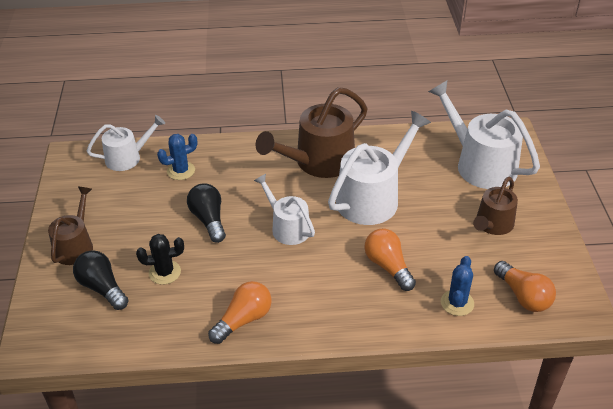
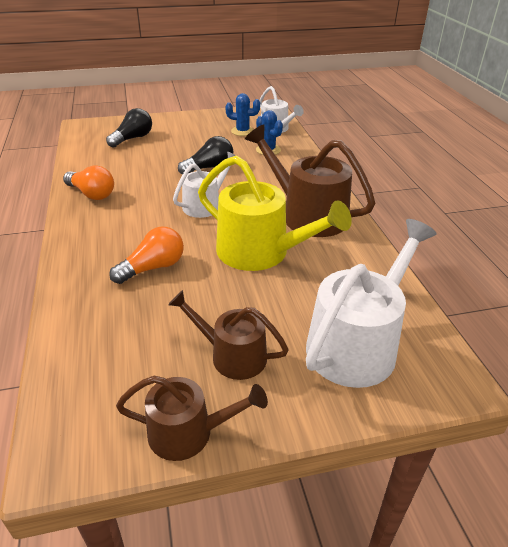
camera: 80 degrees right, 5 degrees down
brown watering can [48,186,93,265] -> brown watering can moved to [116,376,268,461]
black cactus [136,234,184,285] -> none
white watering can [328,111,431,225] -> yellow watering can [198,155,352,271]
blue cactus [441,256,474,316] -> blue cactus moved to [225,93,260,136]
orange light bulb [494,261,556,312] -> none

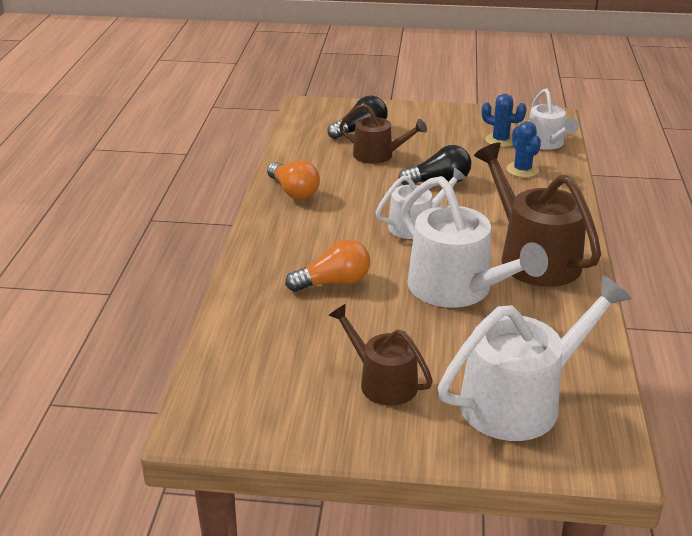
camera: 20 degrees right, 5 degrees down
brown watering can [116,376,268,461] -> brown watering can moved to [339,103,427,164]
yellow watering can [198,155,352,271] -> white watering can [401,176,548,308]

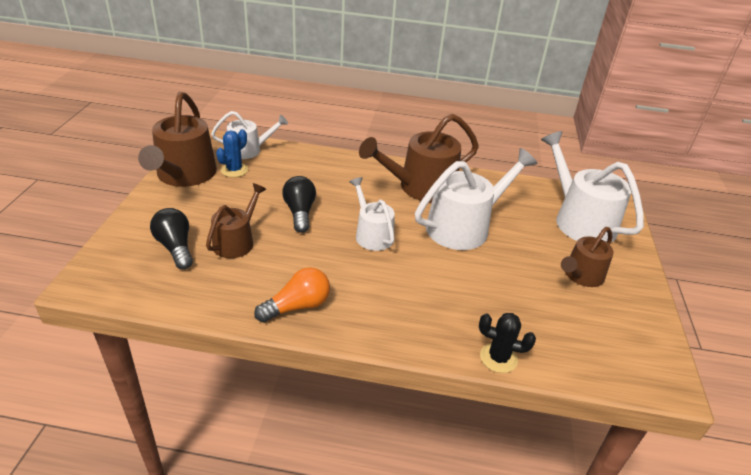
camera: 90 degrees left, 5 degrees up
orange light bulb [285,239,370,292] -> none
blue cactus [506,121,541,178] -> none
none -> brown watering can [138,92,217,187]
none -> black cactus [479,313,536,373]

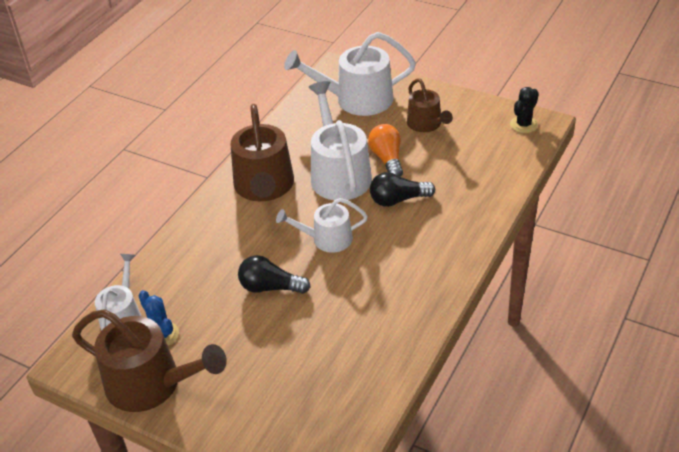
camera: 65 degrees left, 5 degrees up
black light bulb [150,208,193,269] -> black light bulb moved to [370,172,436,207]
brown watering can [206,183,266,258] -> none
orange light bulb [254,267,330,323] -> orange light bulb moved to [368,124,403,177]
black cactus [479,313,536,373] -> black cactus moved to [510,87,539,133]

